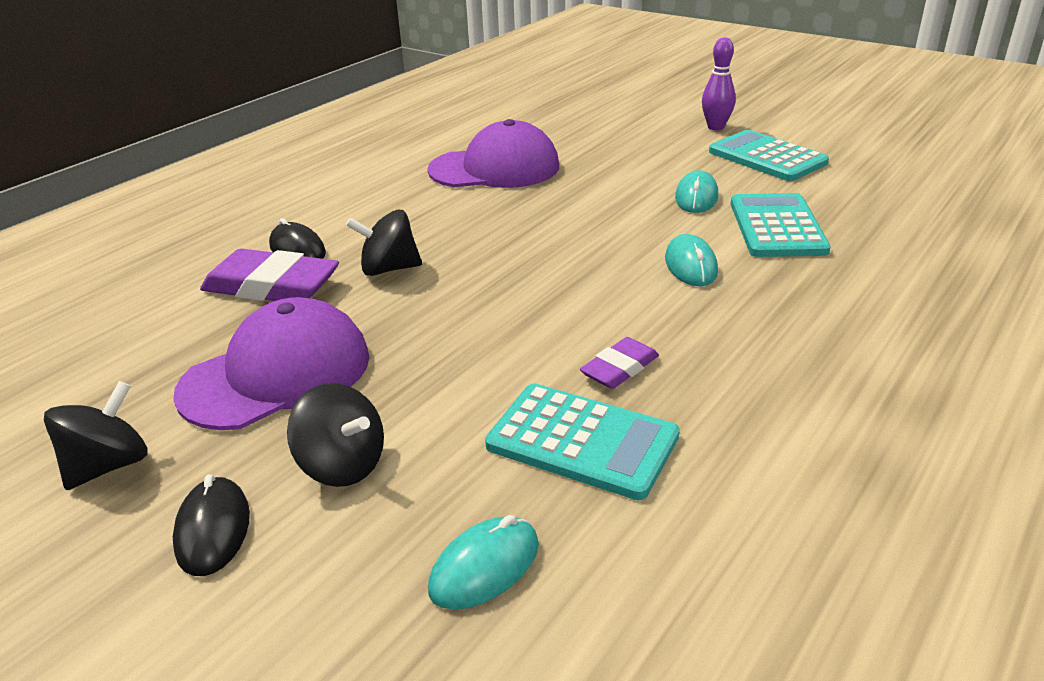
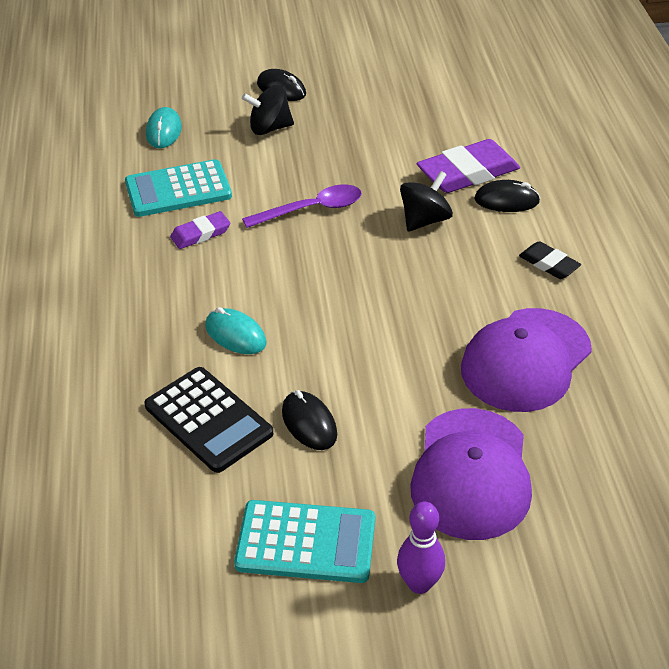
camera: 135 degrees right, 10 degrees up
black spinning top [44,381,148,490] -> none
purple cap [173,297,369,430] -> purple cap moved to [410,408,532,540]
purple eraser [580,337,659,389] -> purple eraser turned 60 degrees clockwise [170,211,231,249]
turquoise mouse [675,170,718,213] -> black mouse [282,390,337,450]
turquoise calculator [730,193,831,257] -> black calculator [144,367,273,473]
none -> purple spoon [242,184,362,228]
none -> black eraser [519,241,581,279]

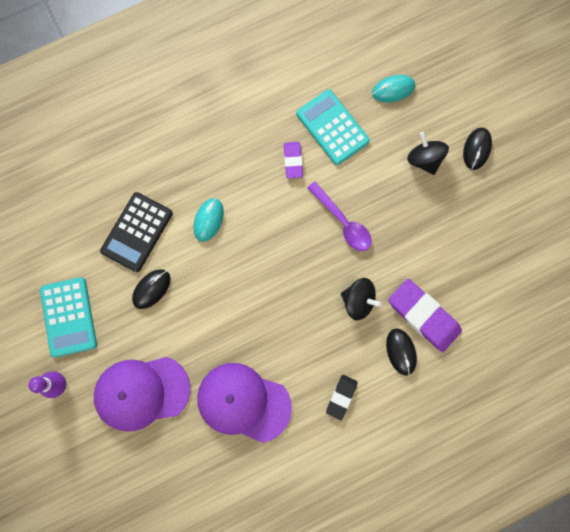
camera: 70 degrees right, 35 degrees up
purple eraser [170,211,231,249] -> purple eraser turned 45 degrees clockwise [284,142,303,178]

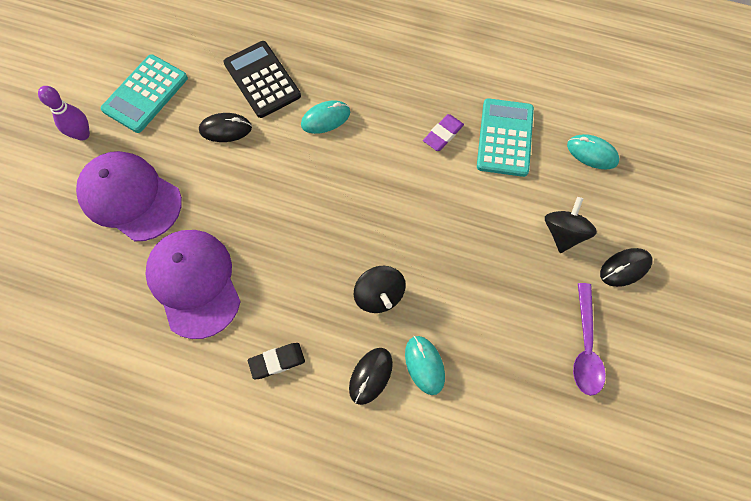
camera: 45 degrees right, 10 degrees down
black calculator [100,192,173,272] -> black calculator turned 75 degrees clockwise [223,41,301,118]
purple spoon [307,181,372,251] -> purple spoon moved to [573,283,606,396]
purple eraser [388,279,462,352] -> turquoise mouse [405,336,445,395]

